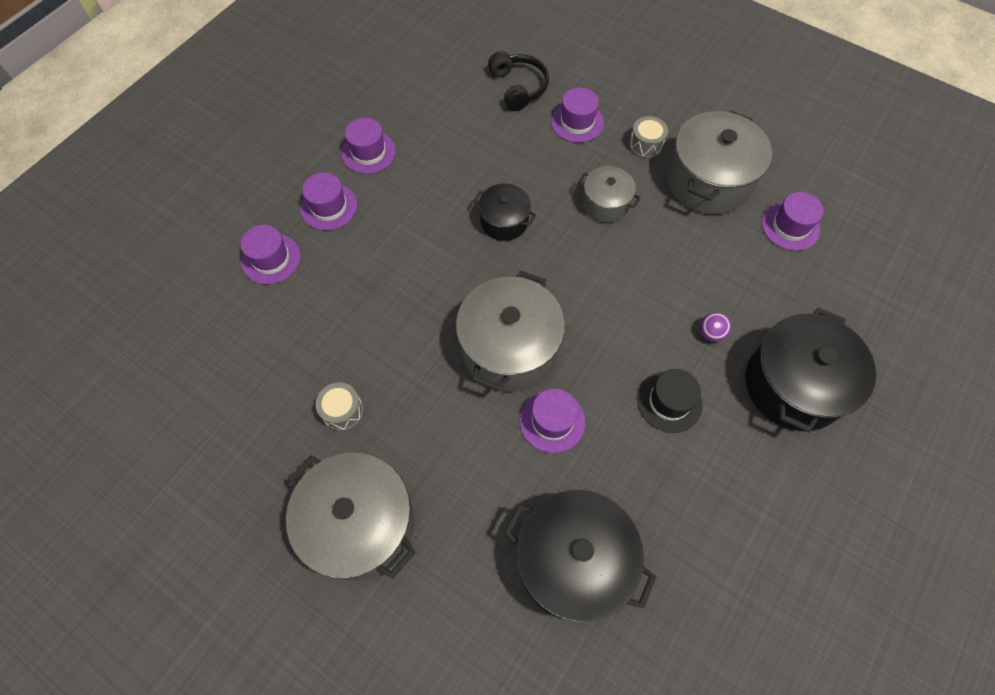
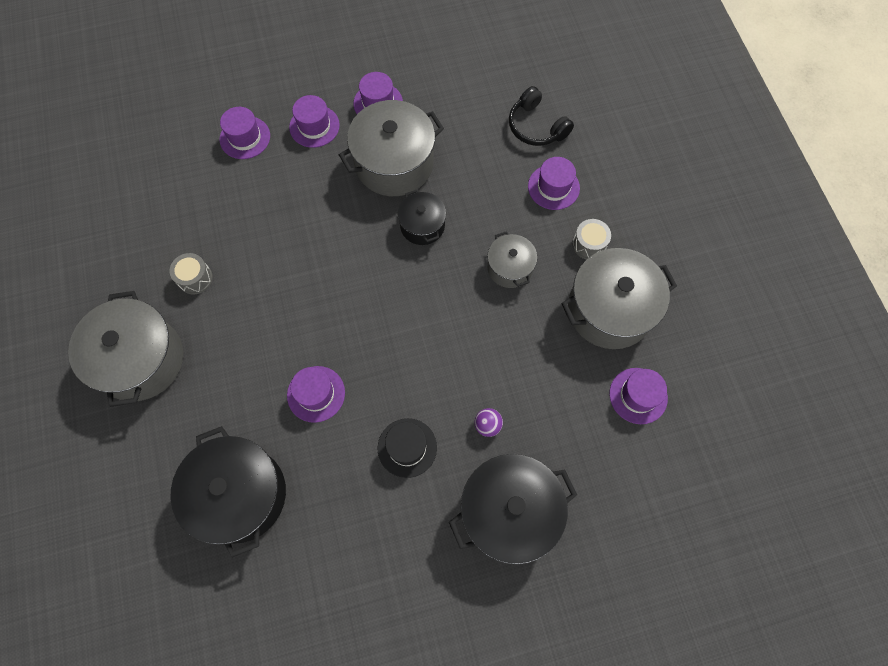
camera: 40 degrees right, 5 degrees up
grey pot [456,271,565,392] -> grey pot moved to [339,100,444,196]
black headphones [488,51,549,111] -> black headphones turned 120 degrees clockwise [509,86,574,146]

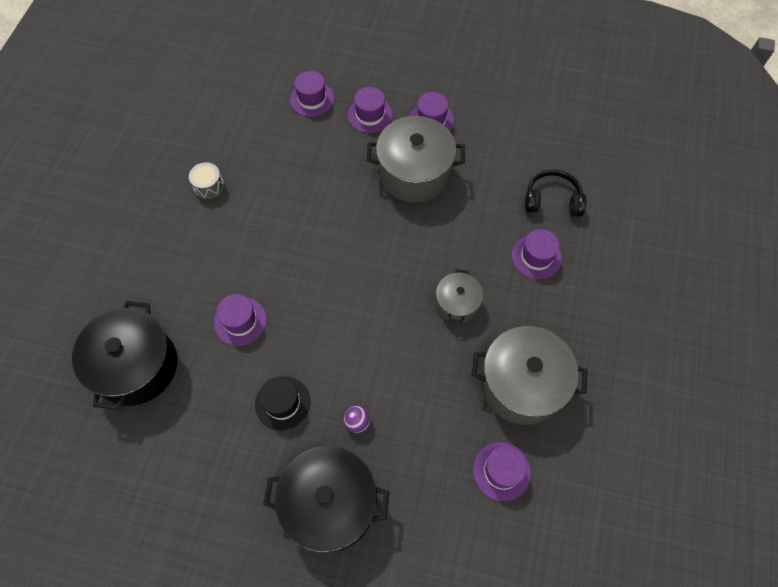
camera: 30 degrees right, 5 degrees down
grey pot [68,291,183,407] -> none
black pot [397,190,446,245] -> none
black headphones [509,86,574,146] -> black headphones turned 105 degrees clockwise [525,169,586,217]
grey drum [572,219,611,260] -> none

